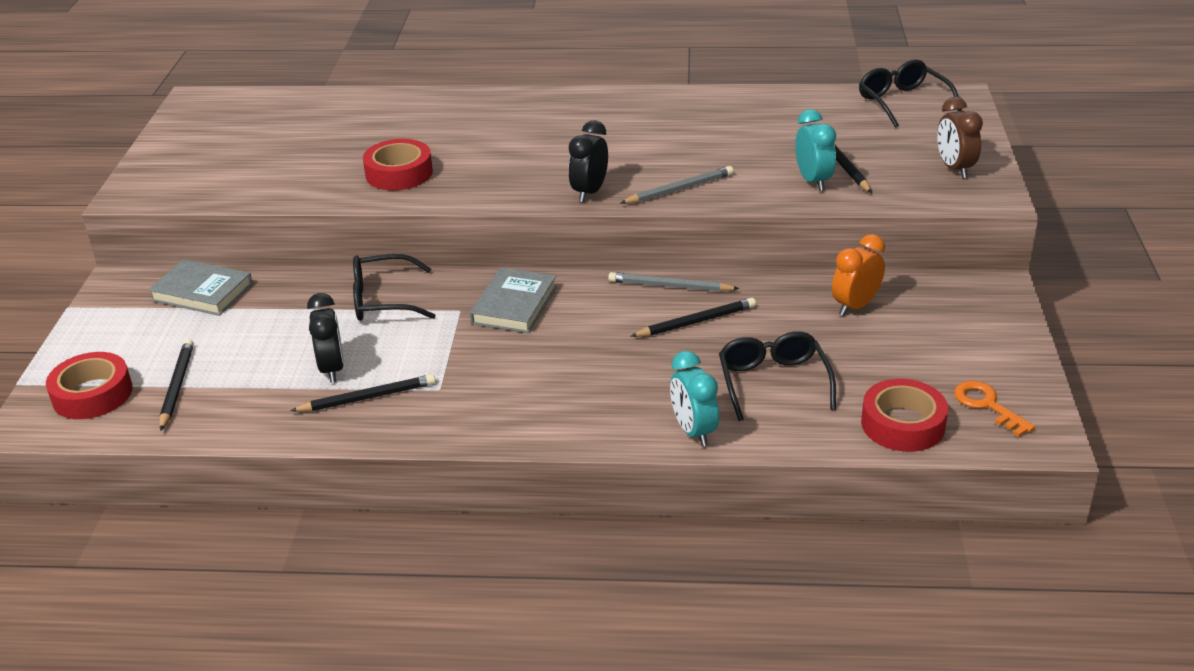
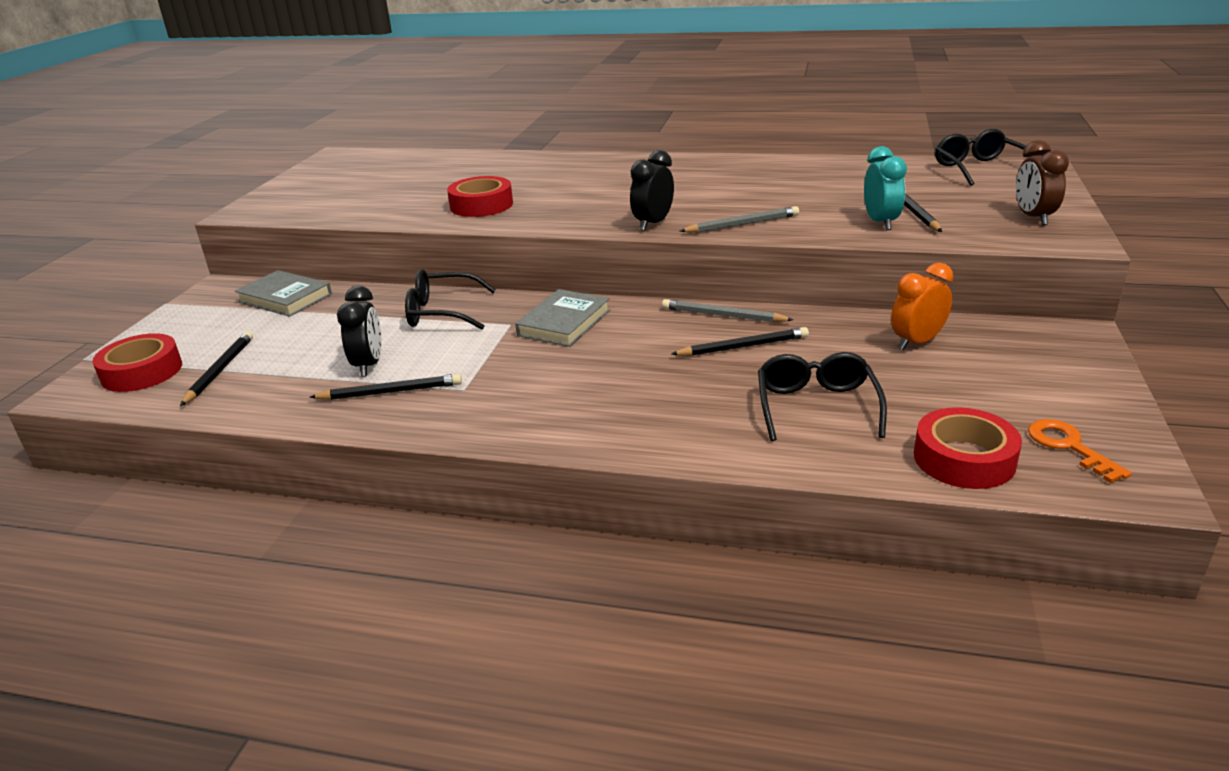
camera: 10 degrees right, 5 degrees down
turquoise clock [670,351,719,447] -> none

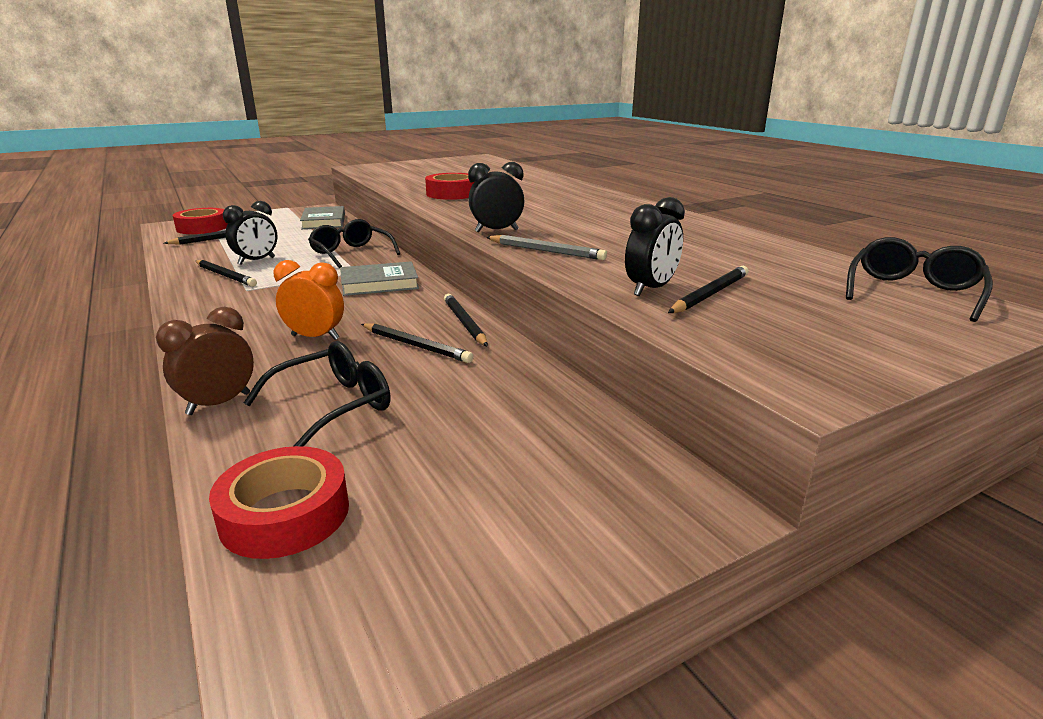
camera: 45 degrees right, 5 degrees down
grey pencil [662,299,794,322] -> black pencil [444,294,488,347]
turquoise clock [864,146,907,230] -> black clock [625,197,685,296]
orange clock [891,263,953,350] -> orange clock moved to [274,260,344,340]
brown clock [1016,140,1069,225] -> brown clock moved to [156,307,254,415]
orange key [1028,419,1132,483] -> none

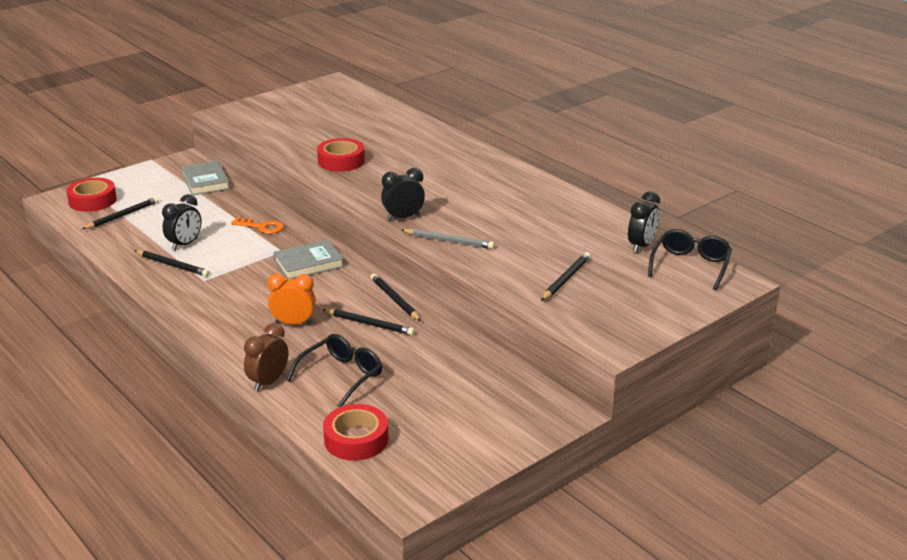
camera: 10 degrees left, 5 degrees up
black glasses [308,219,400,268] -> orange key [231,217,284,234]
black clock [625,197,685,296] -> black clock moved to [628,191,660,253]

